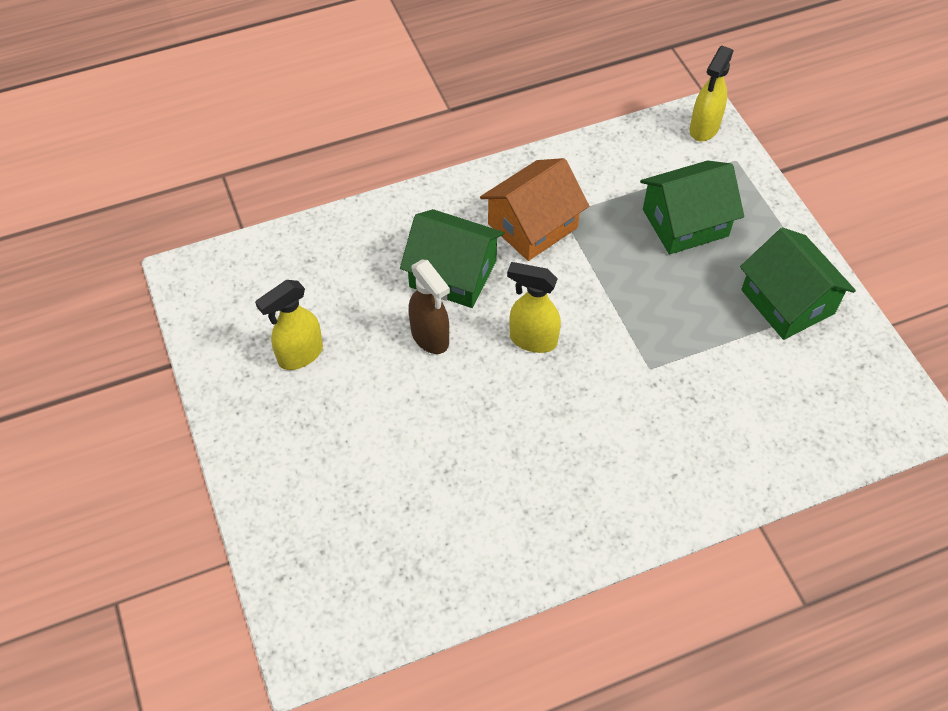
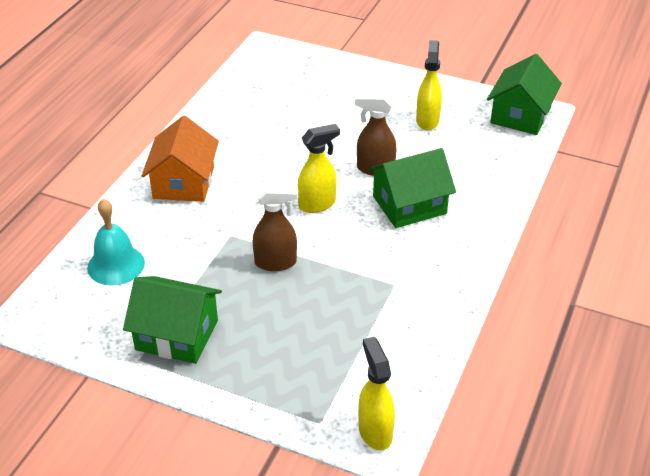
camera: 135 degrees right, 15 degrees down
orange house [480,158,589,261] -> orange house moved to [142,116,219,202]
green house [640,161,744,255] -> green house moved to [487,54,562,135]
none -> turquoise bell [87,199,145,286]
none -> brown spray bottle [253,184,298,271]

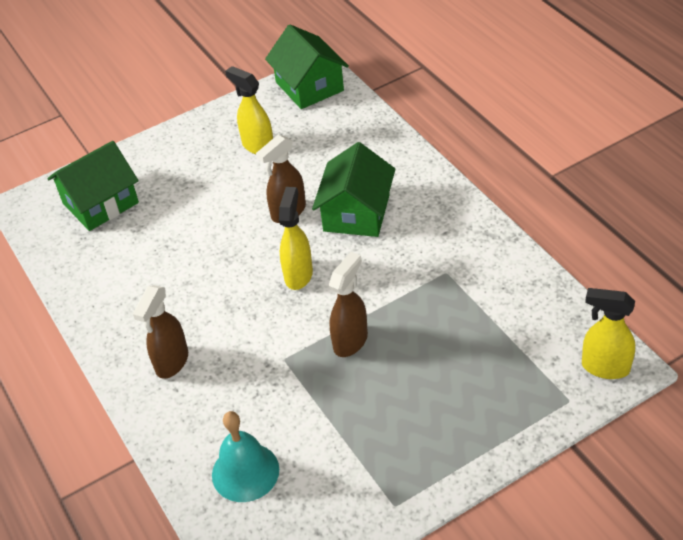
camera: 50 degrees left, 5 degrees up
green house [123,276,222,364] -> green house moved to [47,141,139,231]
orange house [142,116,219,202] -> brown spray bottle [133,285,188,379]

